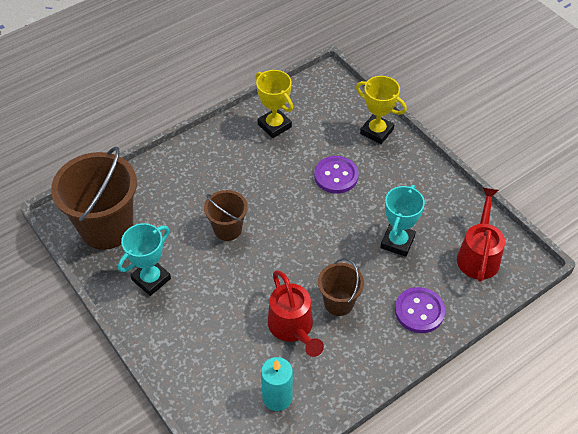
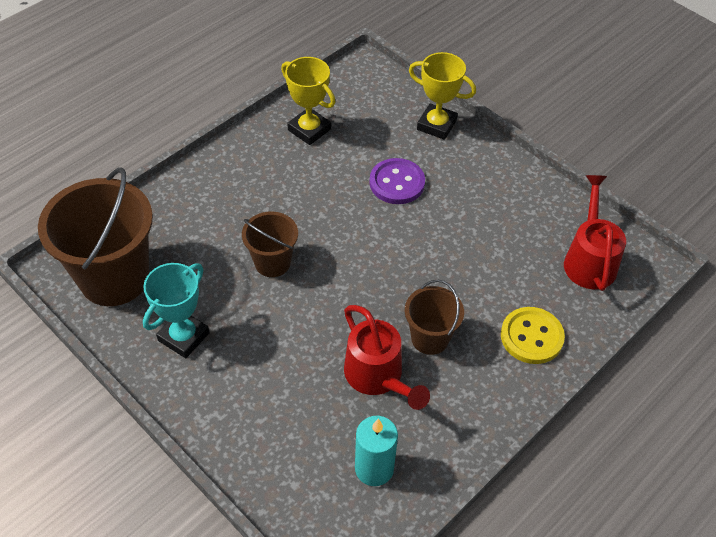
camera: 10 degrees left, 0 degrees up
turquoise trophy [380,185,425,257] -> none
purple button [395,287,445,333] -> yellow button [501,307,565,364]

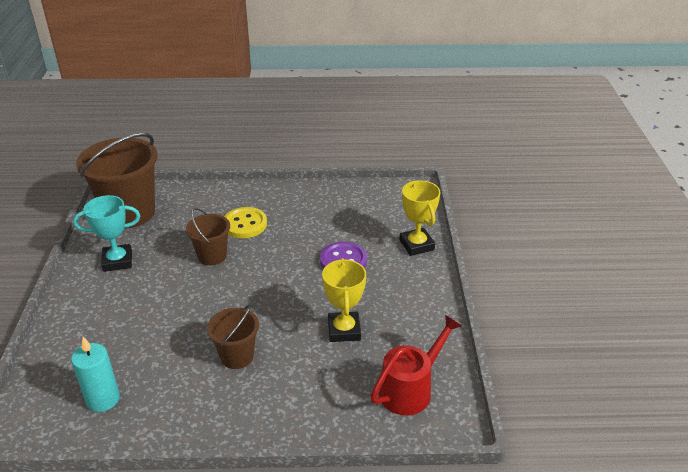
camera: 45 degrees right, 15 degrees down
yellow trophy [281,57,335,145] -> yellow trophy moved to [322,258,366,342]
red watering can [344,305,430,410] -> none
yellow button [501,307,565,364] -> yellow button moved to [224,207,267,238]

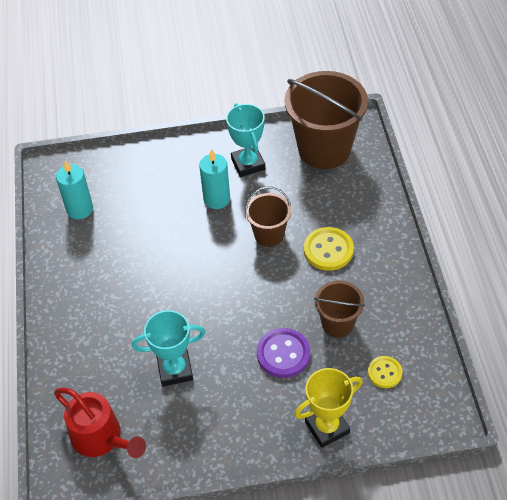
camera: 85 degrees right, 15 degrees up
brown bucket [207,305,259,369] -> brown bucket moved to [314,281,365,338]
yellow trophy [322,258,366,342] -> turquoise trophy [132,310,206,386]
none -> turquoise candle [199,149,230,209]
none -> yellow button [368,356,402,388]

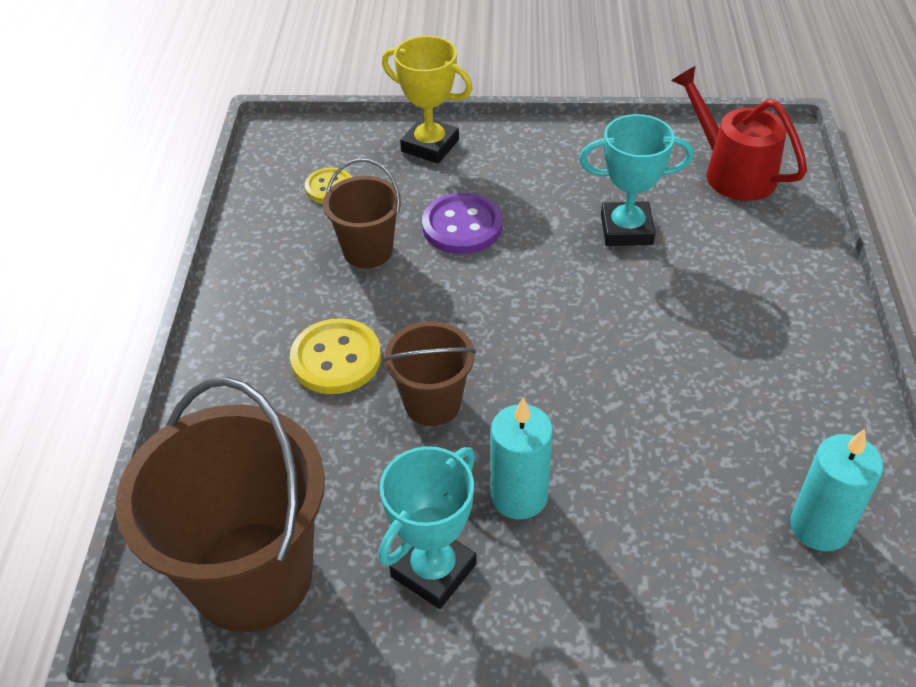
camera: 170 degrees left, 5 degrees down
turquoise trophy [226,103,265,177] -> turquoise trophy turned 45 degrees clockwise [378,446,477,609]
yellow trophy [294,368,363,448] -> yellow trophy turned 45 degrees clockwise [382,36,473,164]

